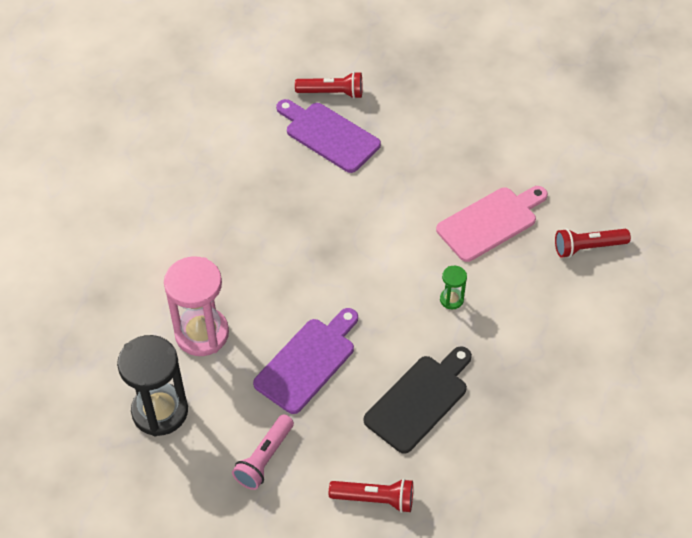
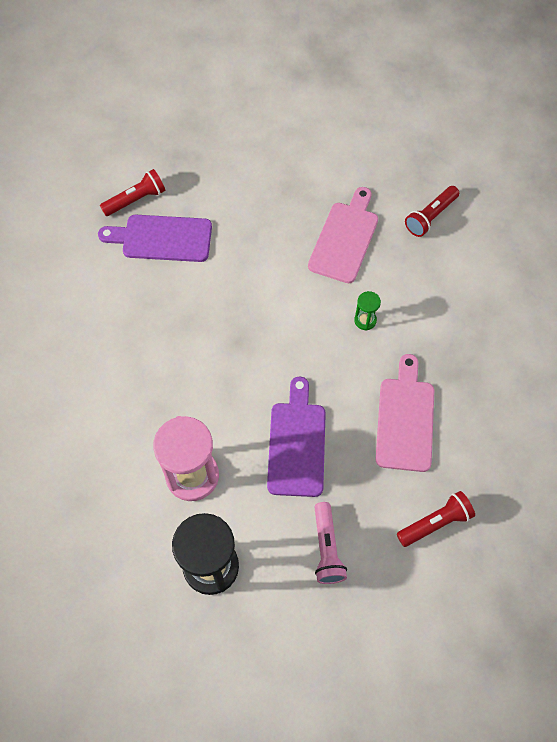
camera: 35 degrees left, 10 degrees up
black cutting board [364,346,472,454] -> pink cutting board [376,354,434,472]

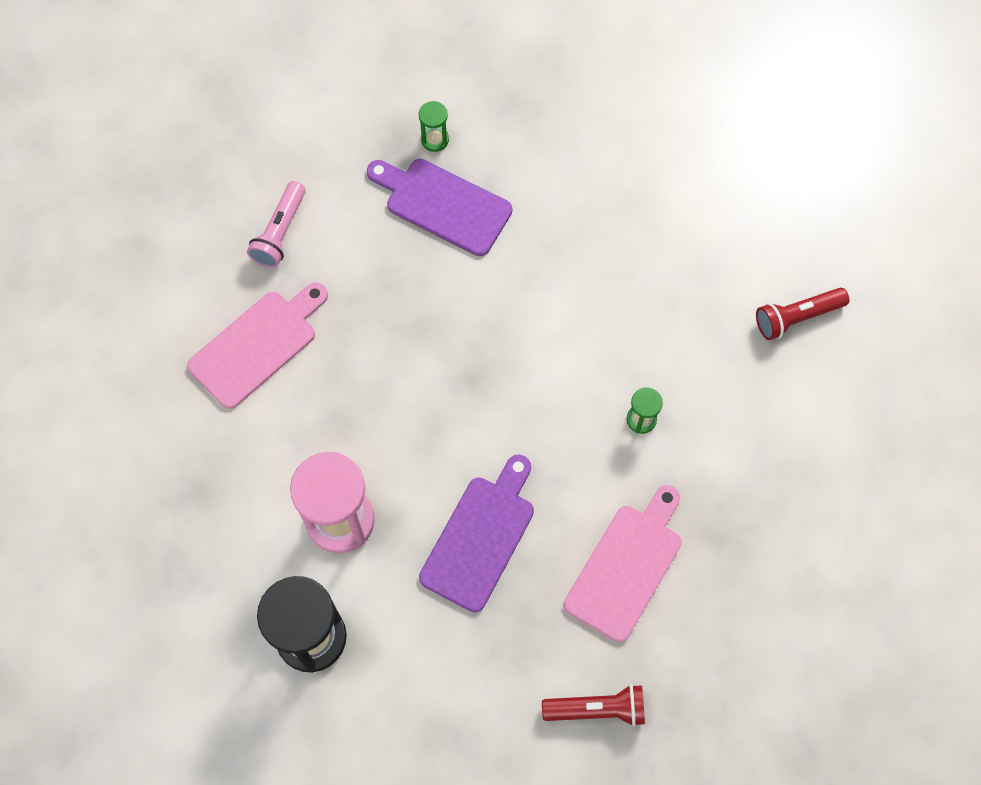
camera: 25 degrees right, 5 degrees up
red flashlight [100,169,166,216] -> green hourglass [419,101,449,152]
pink cutting board [308,187,378,283] -> pink cutting board moved to [187,282,328,409]
pink flashlight [314,502,347,584] -> pink flashlight moved to [247,181,305,268]

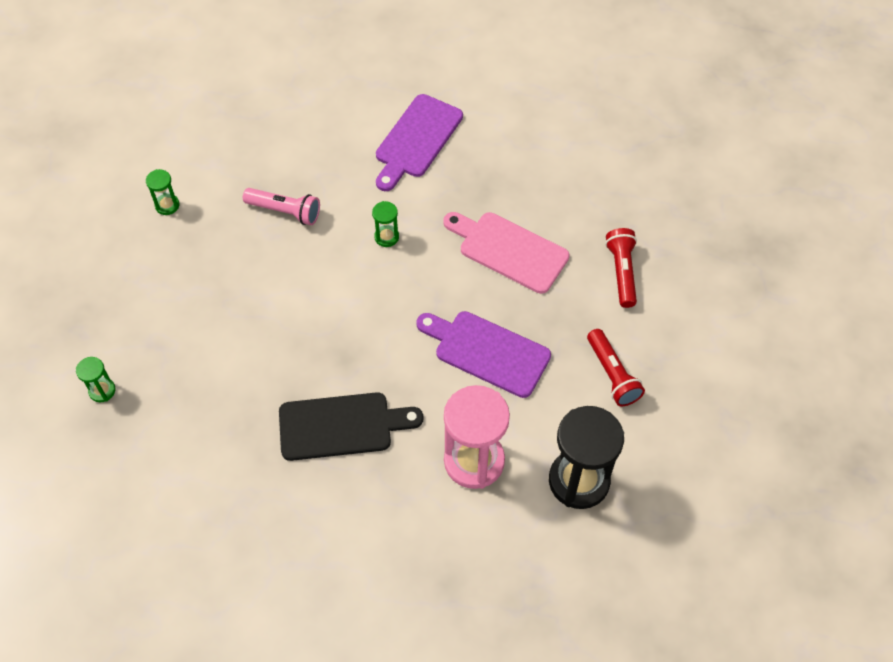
camera: 90 degrees left, 10 degrees down
pink cutting board [187,282,328,409] -> none
pink flashlight [247,181,305,268] -> pink flashlight moved to [243,188,320,225]
purple cutting board [367,159,513,256] -> purple cutting board moved to [376,94,463,191]
red flashlight [756,288,849,340] -> red flashlight moved to [587,329,645,406]
none -> green hourglass [146,169,179,215]
none -> black cutting board [279,392,423,461]

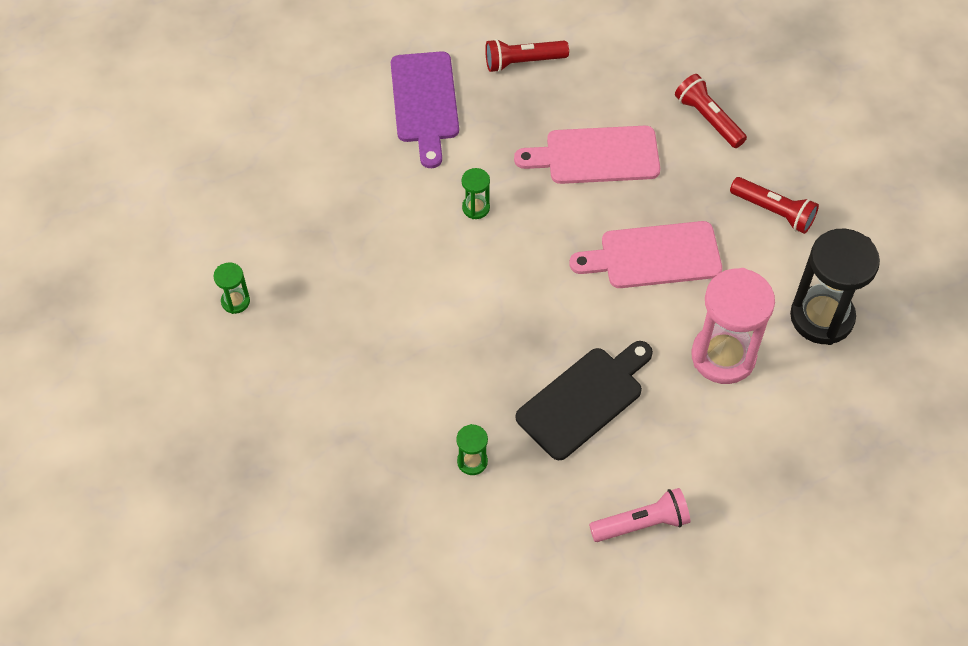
camera: 35 degrees left, 0 degrees up
green hourglass [76,357,116,402] -> green hourglass moved to [456,424,488,475]
pink flashlight [243,188,320,225] -> pink flashlight moved to [589,488,690,542]
purple cutting board [416,311,551,398] -> pink cutting board [569,221,722,288]
none -> red flashlight [485,39,569,72]

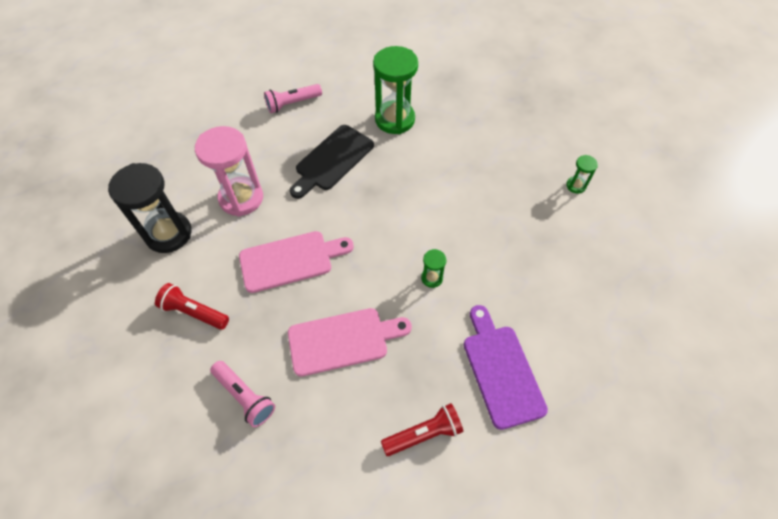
camera: 170 degrees right, 0 degrees up
green hourglass [456,424,488,475] -> green hourglass [373,46,418,134], size x2.21
red flashlight [675,74,747,148] -> pink flashlight [210,361,275,427]

